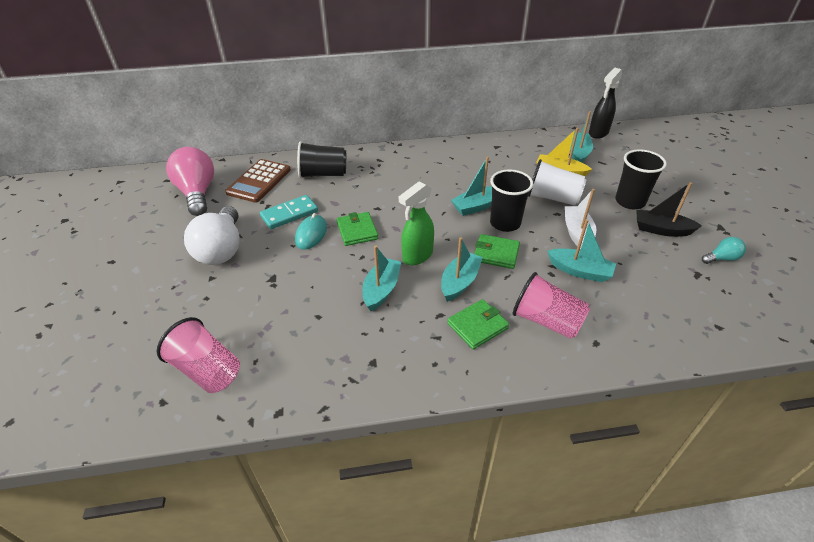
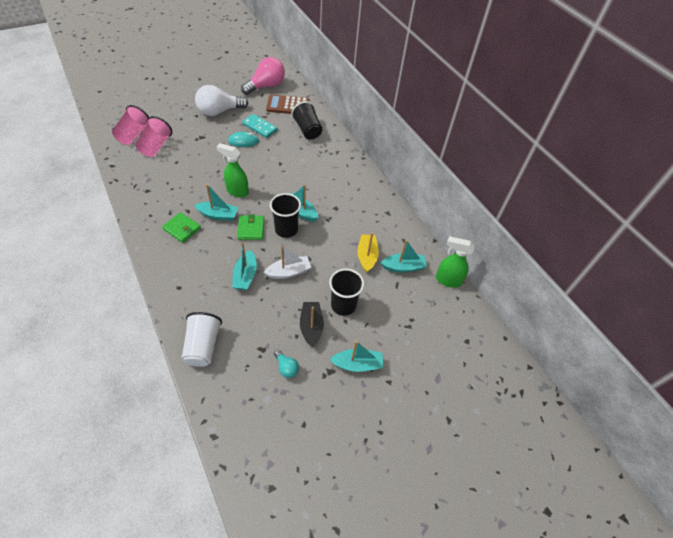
camera: 65 degrees right, 10 degrees up
green wallet [337,212,378,246] -> none
turquoise boat [362,246,401,311] -> turquoise boat moved to [330,341,383,372]
pink cup [513,272,590,339] -> pink cup moved to [135,116,172,157]
white cup [528,159,586,205] -> white cup moved to [181,312,222,367]
black spray bottle [589,68,622,139] -> green spray bottle [436,236,475,288]

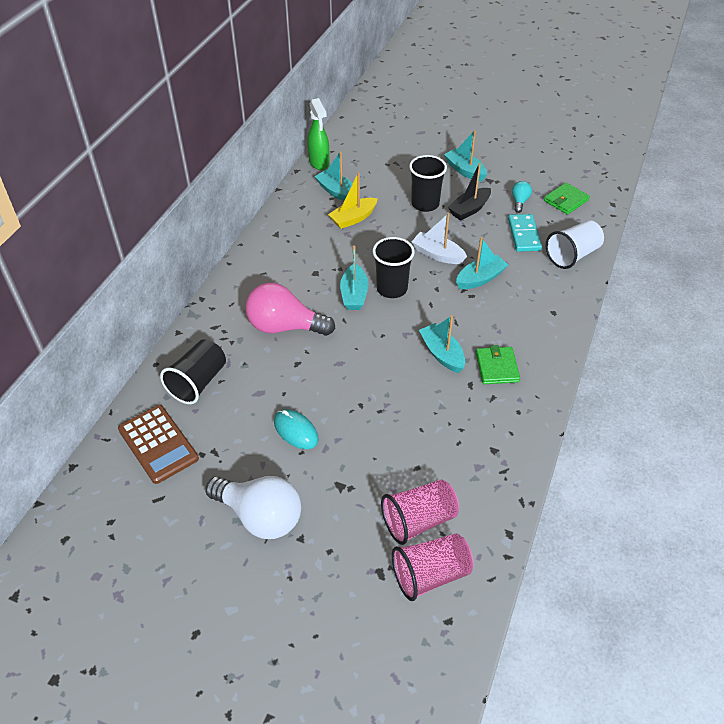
camera: 125 degrees left, 5 degrees down
green spray bottle [216,143,249,197] -> none
green wallet [237,214,264,240] -> green wallet moved to [544,183,590,215]
pink light bulb [241,57,285,95] -> pink light bulb moved to [245,283,335,336]
turquoise domino [242,114,278,138] -> turquoise domino moved to [508,214,542,252]

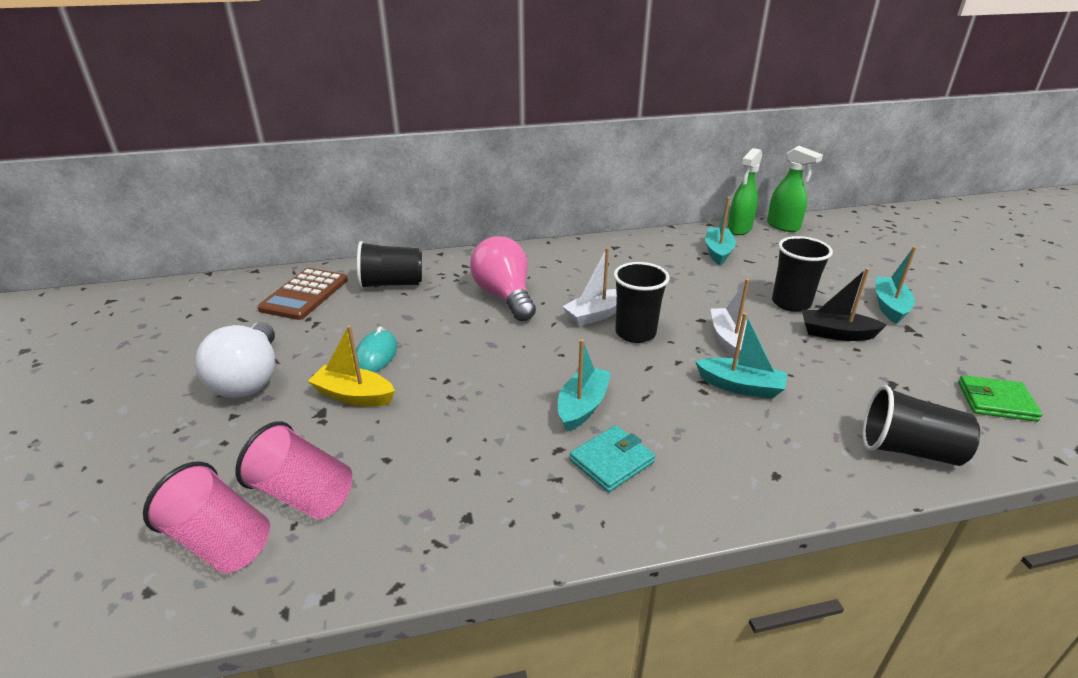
camera: 55 degrees right, 15 degrees down
yellow boat [328,172,378,229] -> yellow boat moved to [308,325,395,406]
turquoise boat [340,245,369,310] -> white boat [562,247,617,326]
green wallet [476,345,520,384] -> turquoise wallet [570,425,656,492]
turquoise domino [508,214,542,252] -> none
turquoise light bulb [512,181,532,213] -> none
white cup [546,220,604,269] -> black cup [863,385,980,466]
none -> green spray bottle [767,146,823,232]

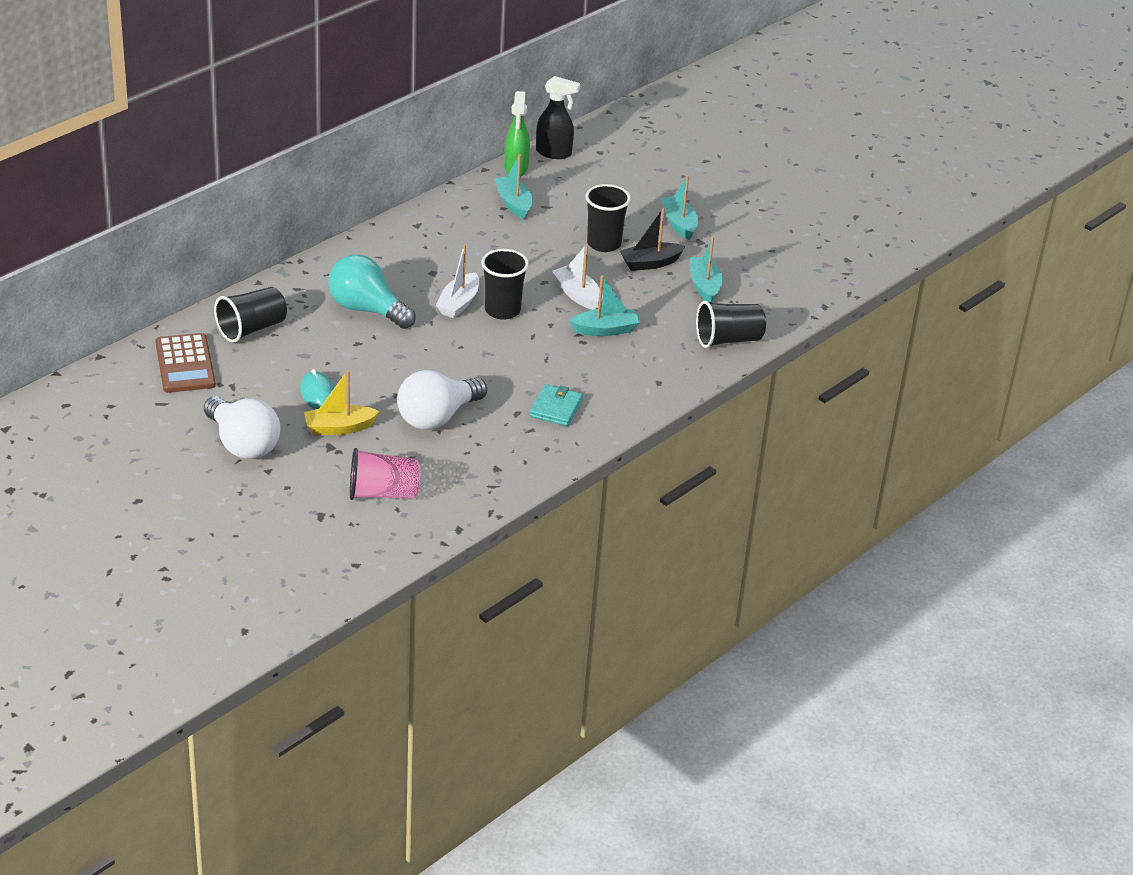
camera: 35 degrees left, 5 degrees up
pink cup [143,461,270,573] -> none
pink light bulb [470,236,536,321] -> turquoise light bulb [328,255,416,329]
turquoise boat [558,339,611,432] -> turquoise boat moved to [690,236,723,303]
green spray bottle [767,146,823,232] -> black spray bottle [536,76,580,159]
green wallet [958,375,1043,422] -> none
none -> white light bulb [397,370,487,430]

